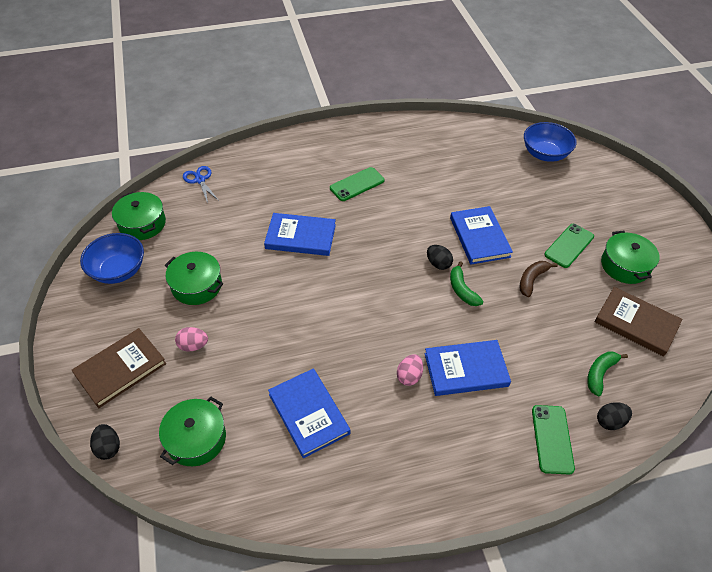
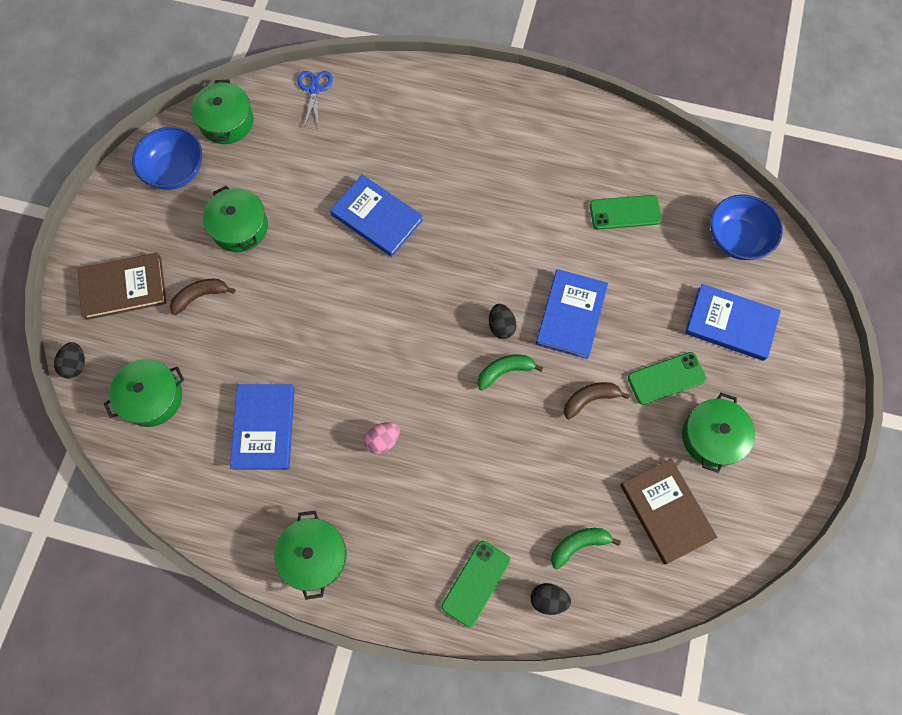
camera: 30 degrees right, 20 degrees up
pink egg [175,327,208,351] -> brown banana [170,279,236,315]
green phone [330,167,384,201] -> green phone moved to [590,195,662,230]
blue book [425,340,511,396] -> blue book moved to [685,284,781,361]
green banana [450,261,483,306] -> green banana turned 60 degrees clockwise [477,354,543,390]
none -> green pot [274,511,347,600]

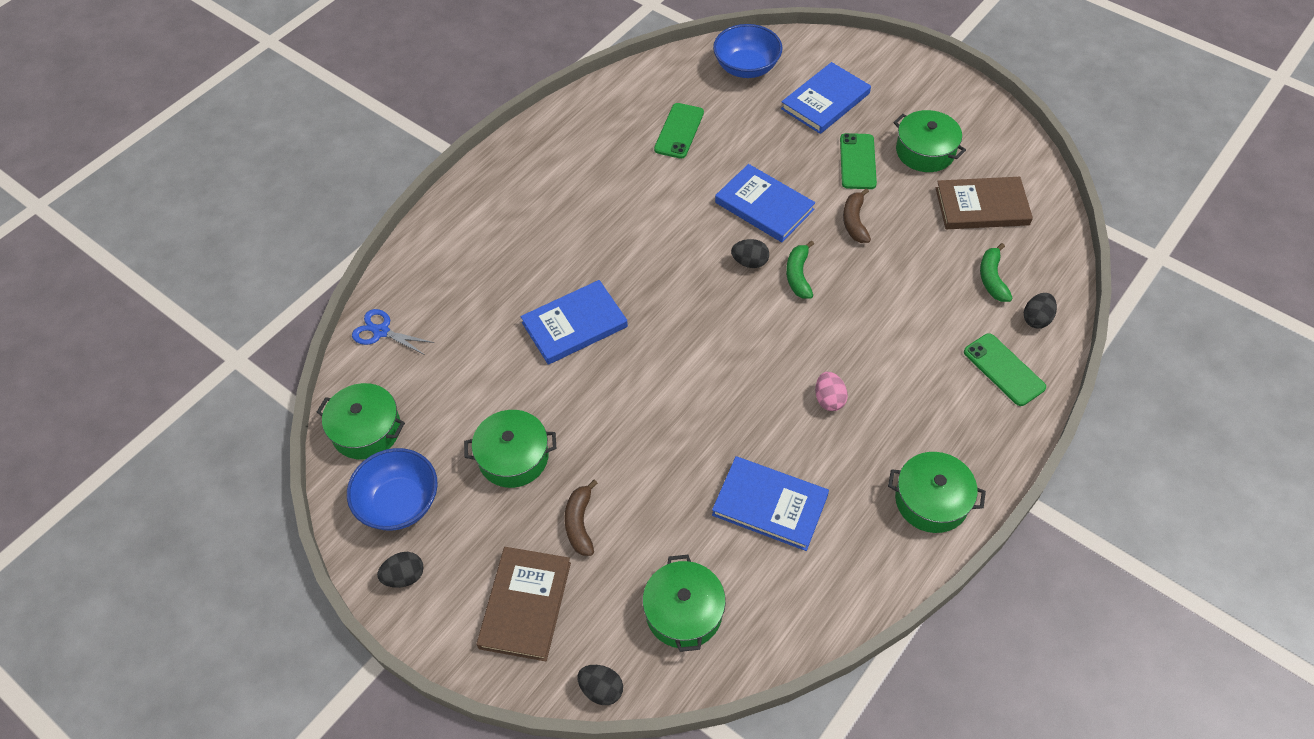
camera: 65 degrees left, 15 degrees down
none -> black egg [377,552,424,588]

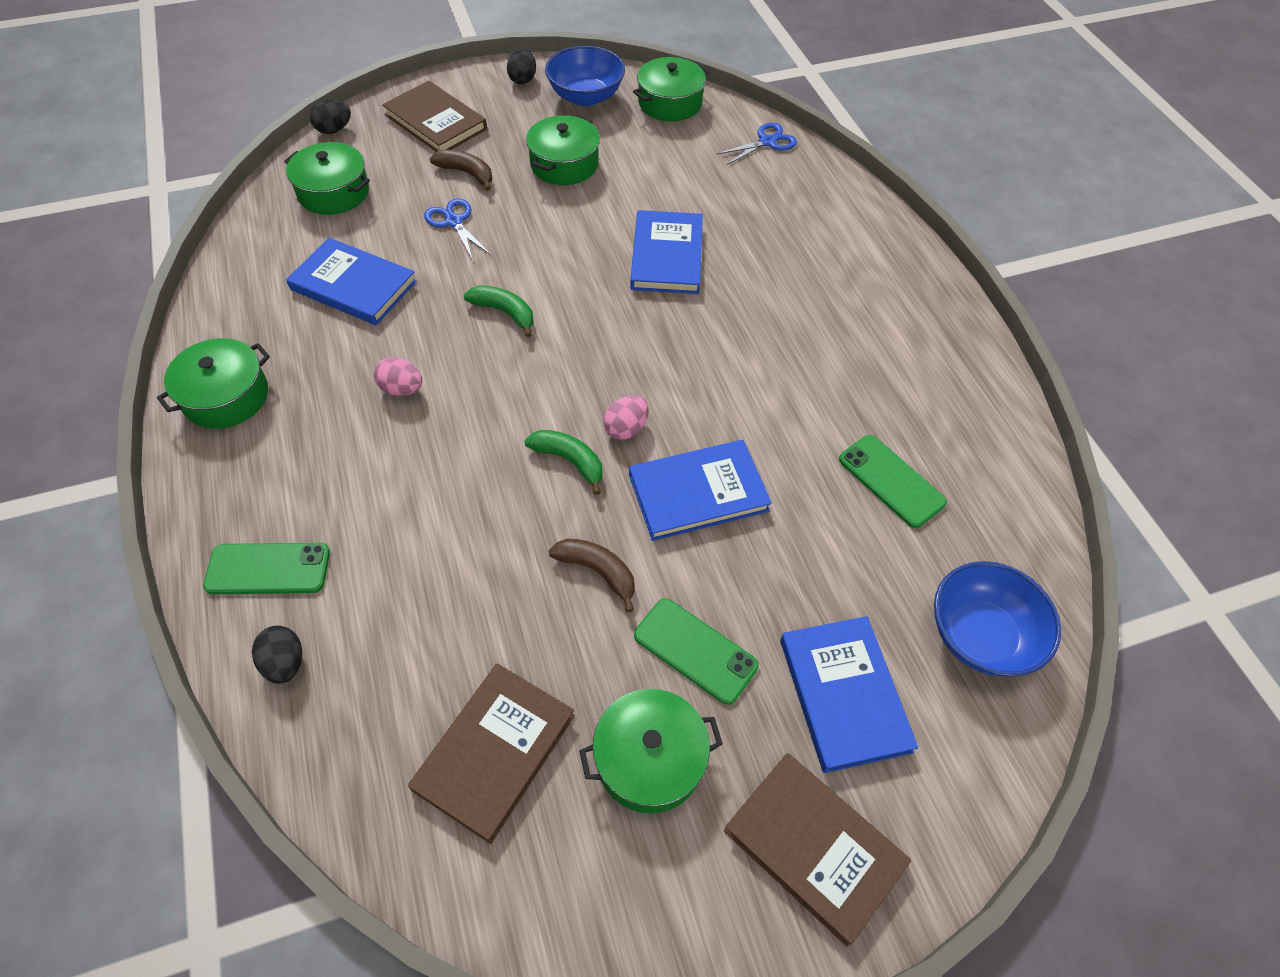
camera: 120 degrees right, 0 degrees up
blue book [712,456,829,551] -> blue book turned 60 degrees clockwise [286,238,417,325]
black egg [731,239,769,268] -> pink egg [603,395,649,440]
green banana [980,243,1013,302] -> green banana moved to [464,286,534,337]
none -> blue scissors [424,198,491,260]
none -> brown book [724,753,911,947]

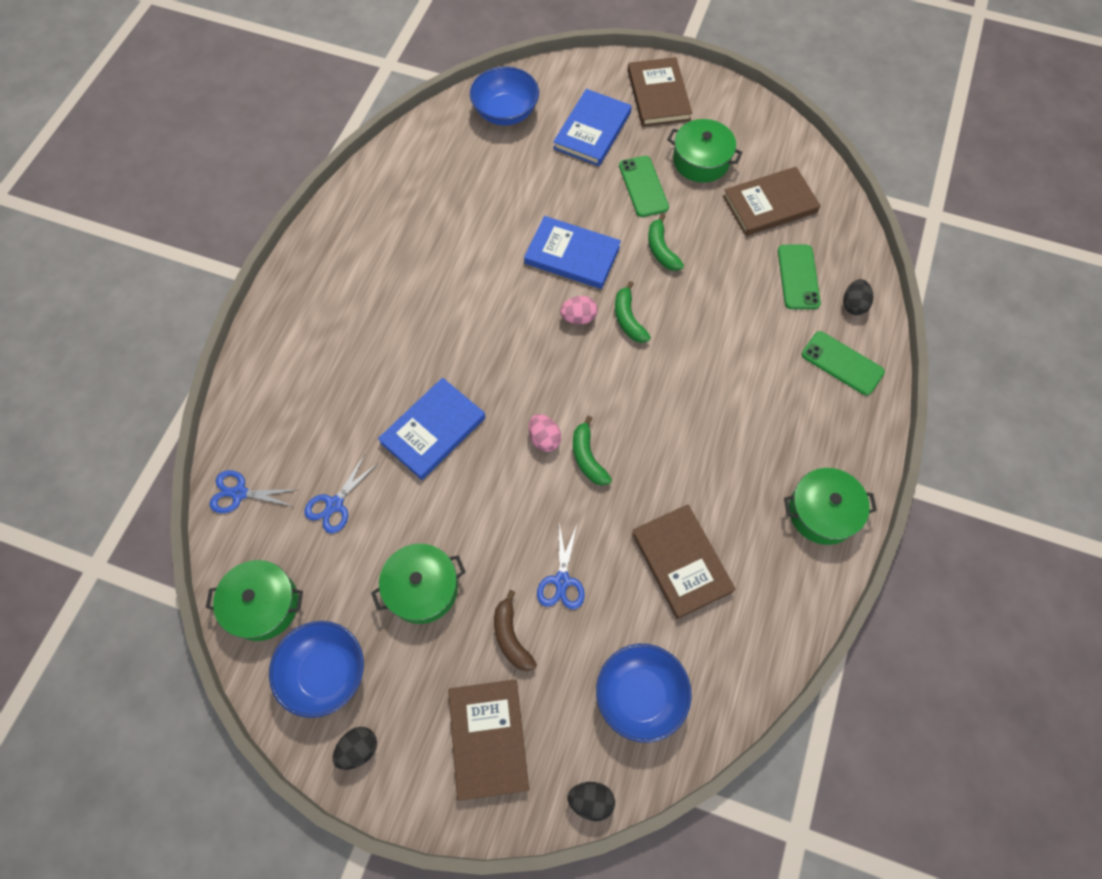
camera: 140 degrees left, 10 degrees up
green pot [284,142,370,215] -> blue bowl [596,644,692,743]
blue book [286,238,417,325] -> brown book [632,504,735,619]
pink egg [374,357,422,396] -> pink egg moved to [529,414,561,452]
brown banana [549,539,635,613] -> green banana [648,213,684,271]
green phone [839,435,947,528] -> green phone moved to [778,245,821,309]
none -> blue scissors [304,454,378,533]

